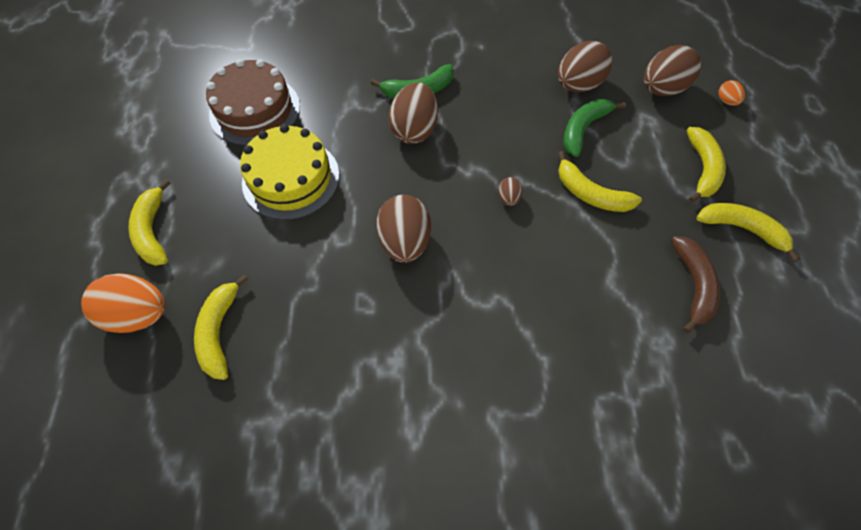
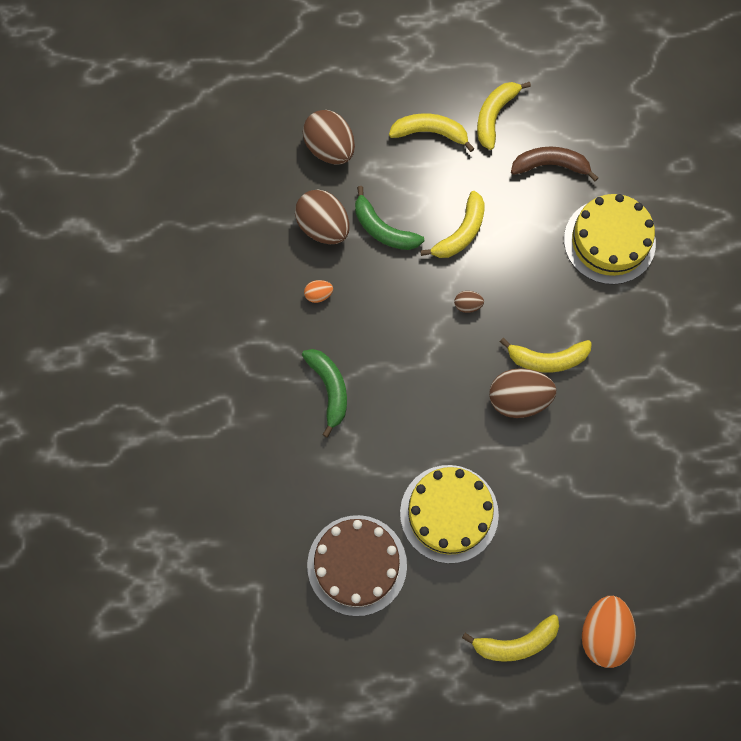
camera: 90 degrees left, 10 degrees up
yellow banana [194,275,248,380] -> yellow banana moved to [500,338,592,373]
brown egg [388,82,438,144] -> none
orange egg [718,80,745,106] -> orange egg moved to [304,280,333,303]
none -> yellow cake [564,194,656,285]

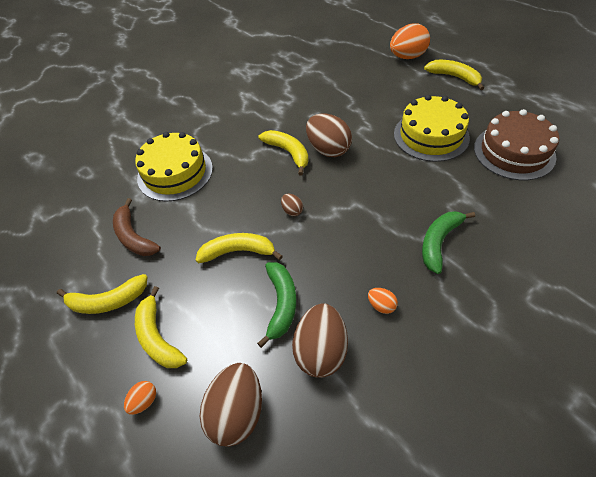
camera: 125 degrees left, 20 degrees down
none -> orange egg [124,381,156,415]

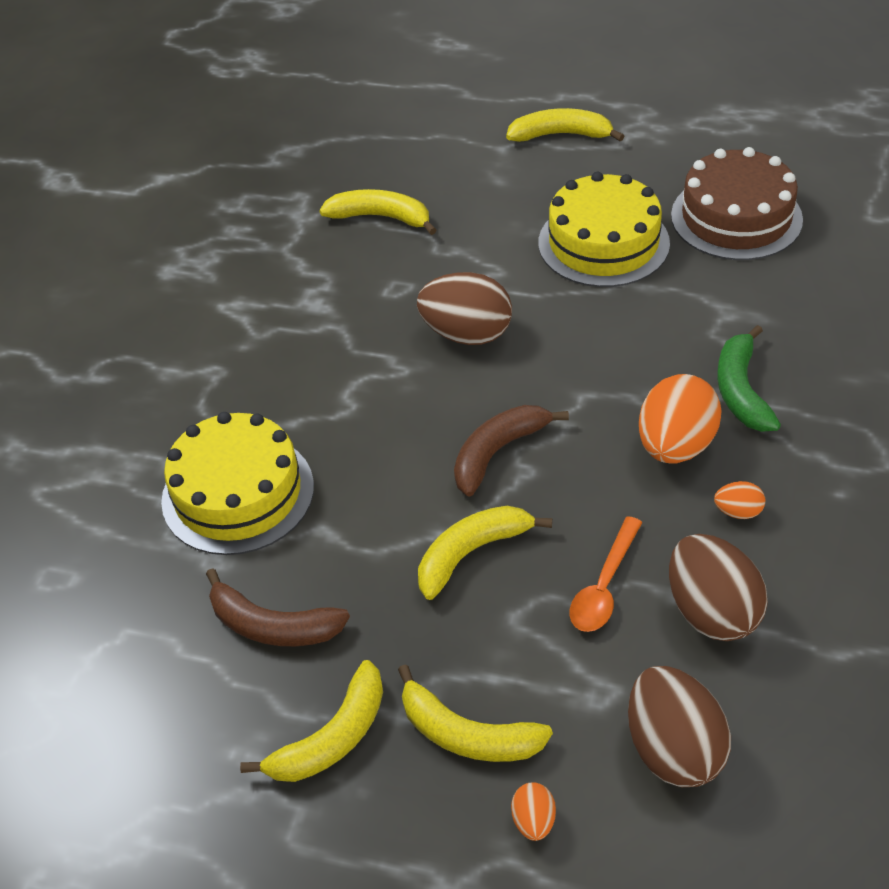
camera: 35 degrees left, 5 degrees down
green banana [257,262,297,348] -> orange spoon [569,516,643,632]
yellow banana [259,130,309,175] -> yellow banana moved to [319,189,436,235]
brown egg [281,194,303,216] -> brown banana [454,405,569,497]
orange egg [390,23,430,59] -> orange egg moved to [639,374,722,464]

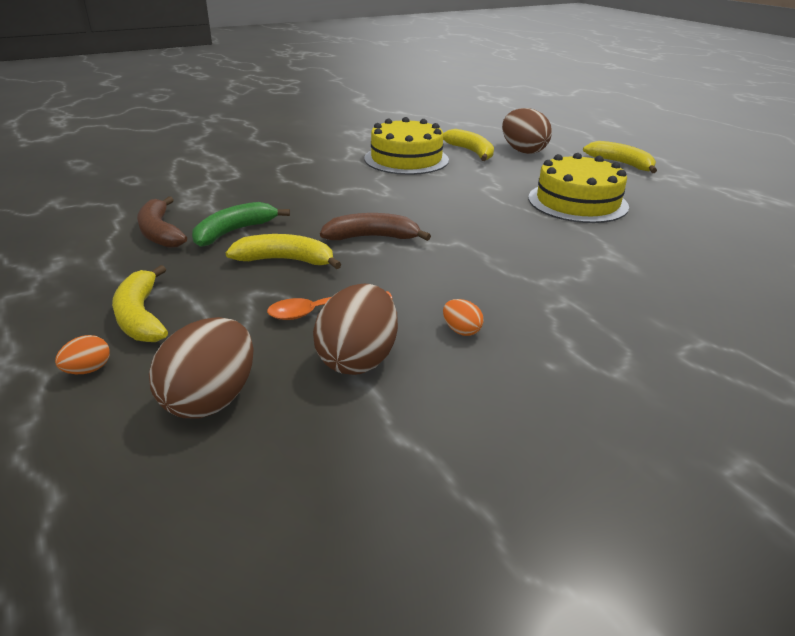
camera: 40 degrees right, 15 degrees down
yellow cake [161,412,314,555] -> yellow cake moved to [364,117,449,175]
yellow banana [240,660,383,782] -> none
brown egg [417,272,512,345] -> brown egg moved to [502,108,552,154]
orange egg [639,374,722,464] -> none
brown cake [671,147,803,260] -> none
green banana [717,325,781,432] -> green banana moved to [192,202,290,247]

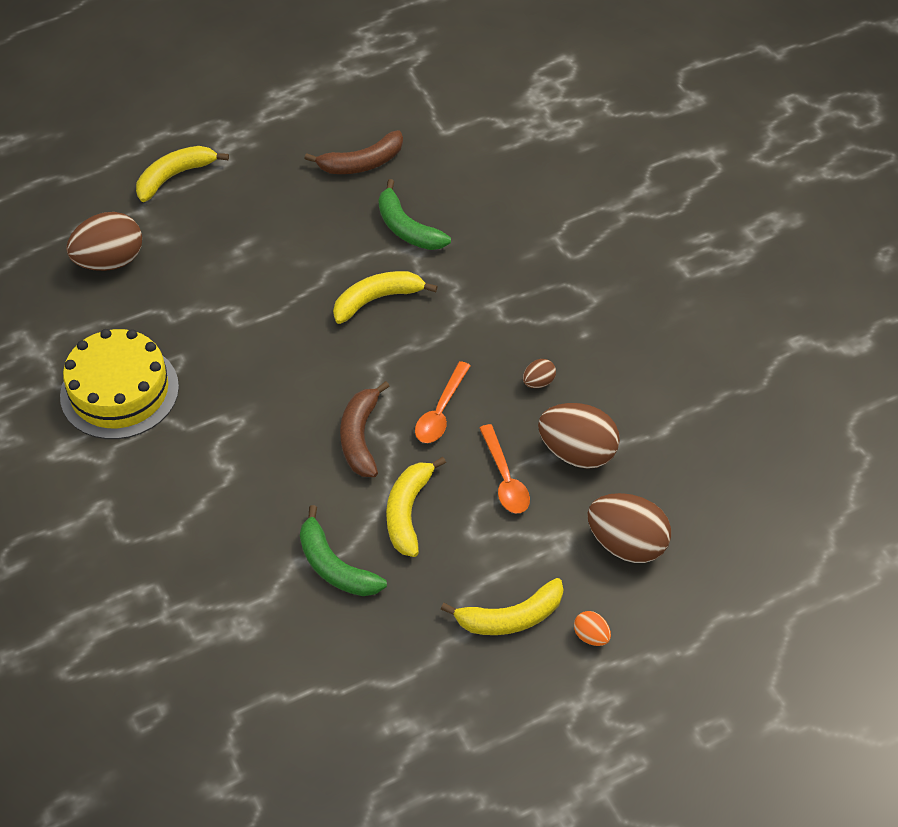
camera: 85 degrees left, 20 degrees up
brown banana [137,196,187,248] -> brown banana moved to [304,130,403,174]
yellow banana [443,129,494,161] -> yellow banana moved to [333,271,438,324]
orange egg [443,299,484,336] -> brown egg [523,359,556,388]
yellow cake [528,153,629,223] -> none
none -> green banana [378,179,451,250]
none -> orange spoon [415,361,471,443]

